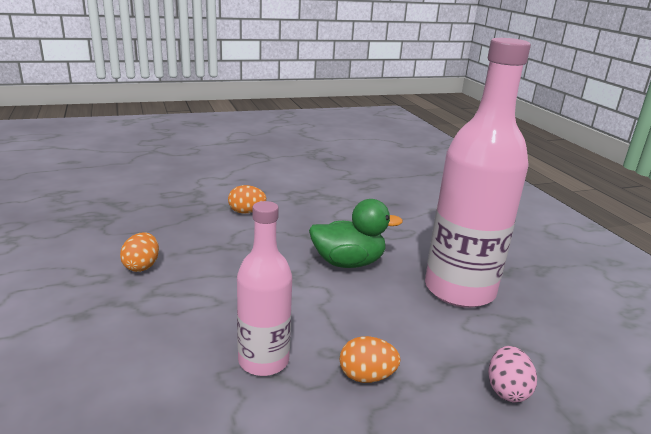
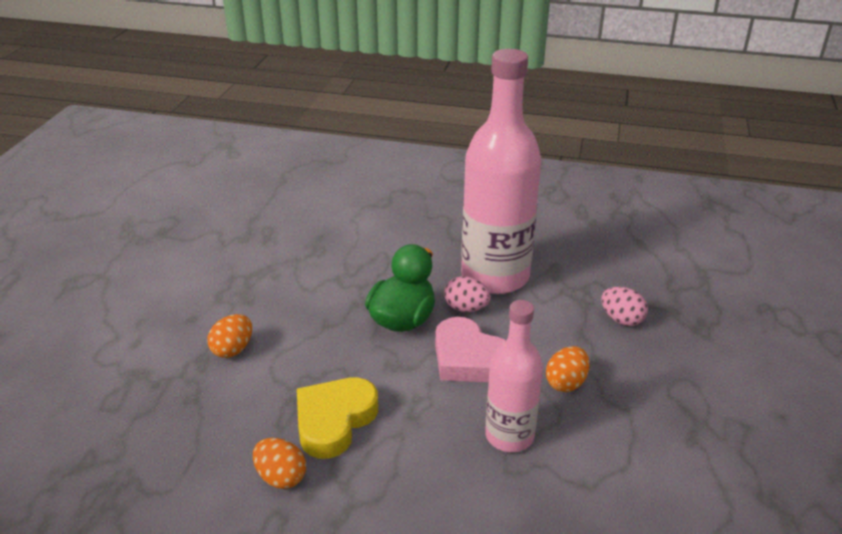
camera: 55 degrees left, 10 degrees up
none -> yellow heart [297,377,378,459]
none -> pink heart [435,317,506,382]
none -> pink egg [444,276,491,312]

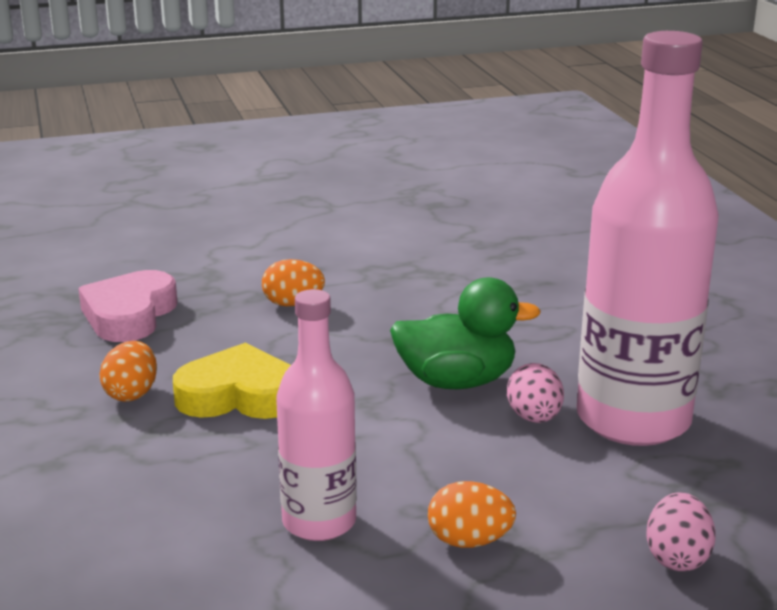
camera: 60 degrees right, 10 degrees down
pink heart [435,317,506,382] -> pink heart moved to [78,270,178,342]

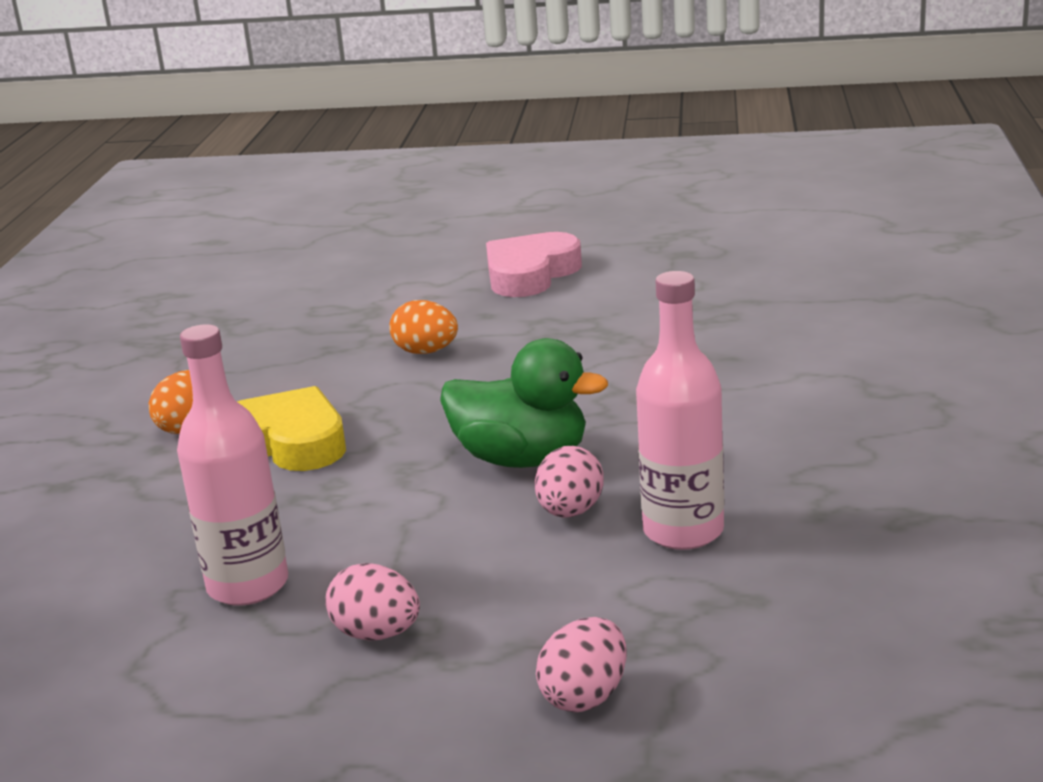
camera: 25 degrees right, 0 degrees up
pink heart [78,270,178,342] -> pink heart moved to [486,232,582,297]
orange egg [428,481,516,548] -> pink egg [325,563,420,641]
pink bottle [577,31,719,446] -> pink bottle [636,271,724,550], size x0.57

